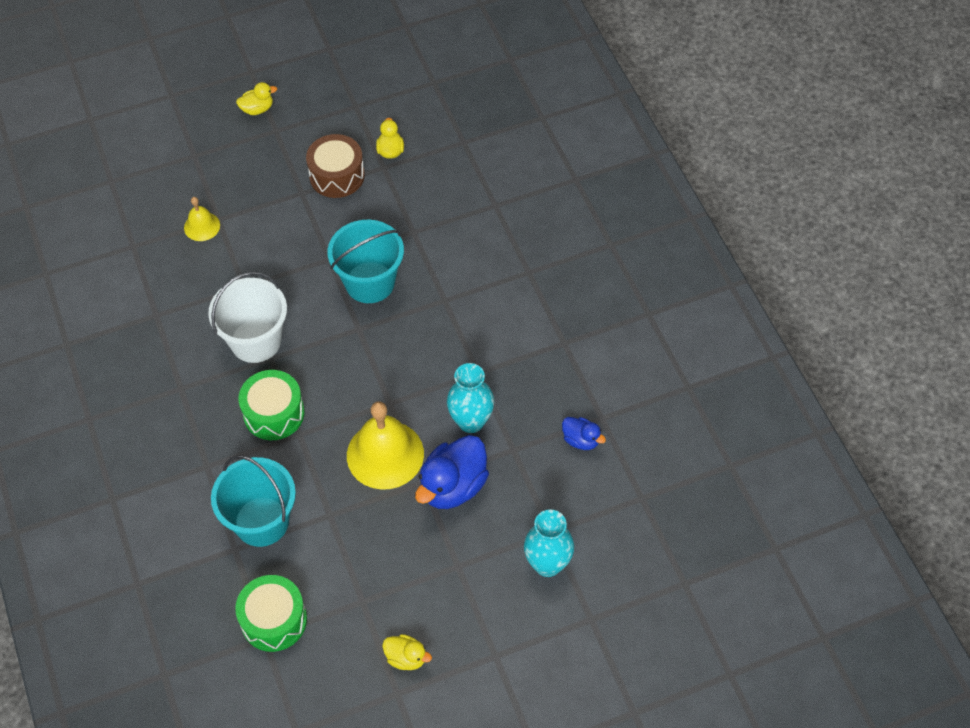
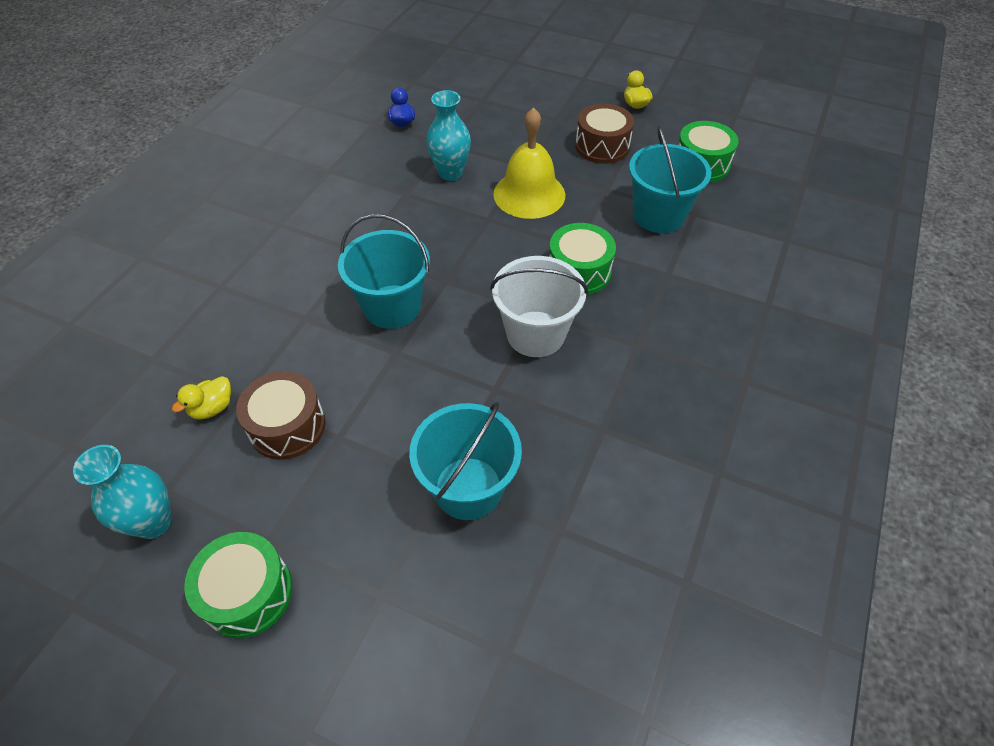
camera: 135 degrees left, 5 degrees down
yellow bell [184,197,220,241] -> turquoise bucket [409,402,522,520]
yellow duck [236,82,277,115] -> green drum [184,532,292,638]
blue duck [415,435,489,509] -> none
turquoise vase [524,510,574,577] -> turquoise vase moved to [73,445,172,539]
none -> brown drum [575,104,634,164]

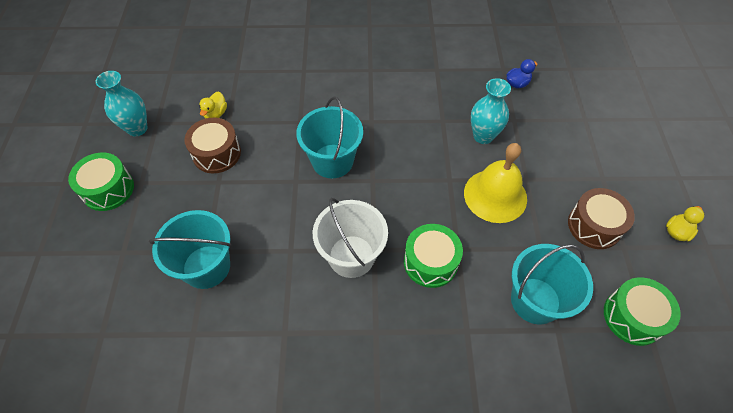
camera: 65 degrees right, 5 degrees up
yellow duck [172,376,231,420] -> yellow duck turned 90 degrees counterclockwise [199,92,227,119]

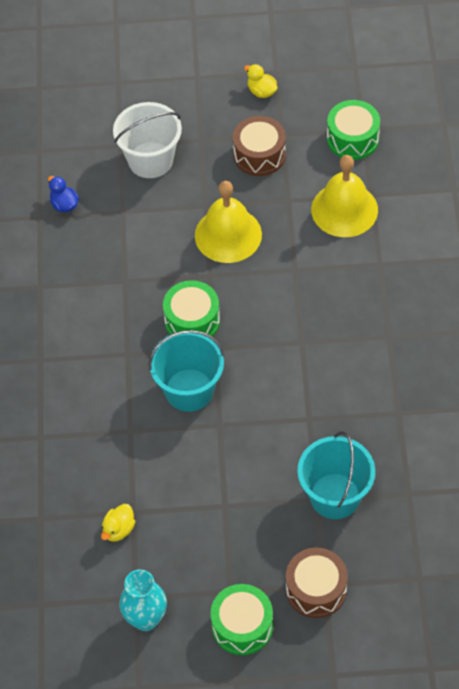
camera: 90 degrees left, 0 degrees up
brown drum [184,118,241,173] -> brown drum moved to [286,547,348,618]
yellow duck [199,92,227,119] -> yellow duck turned 105 degrees clockwise [101,504,136,542]
white bucket [313,198,388,278] -> white bucket moved to [113,102,182,178]
green drum [404,224,463,288] -> green drum moved to [163,280,220,337]
turquoise vase [471,78,511,144] -> none
turquoise bucket [511,244,593,324] -> yellow bell [311,155,378,237]

